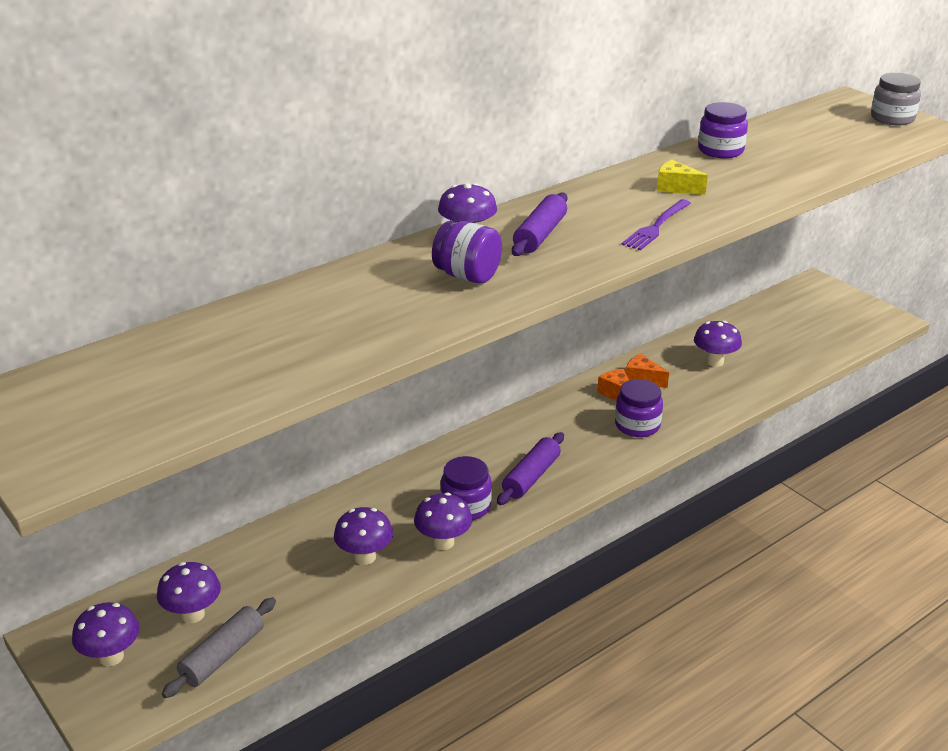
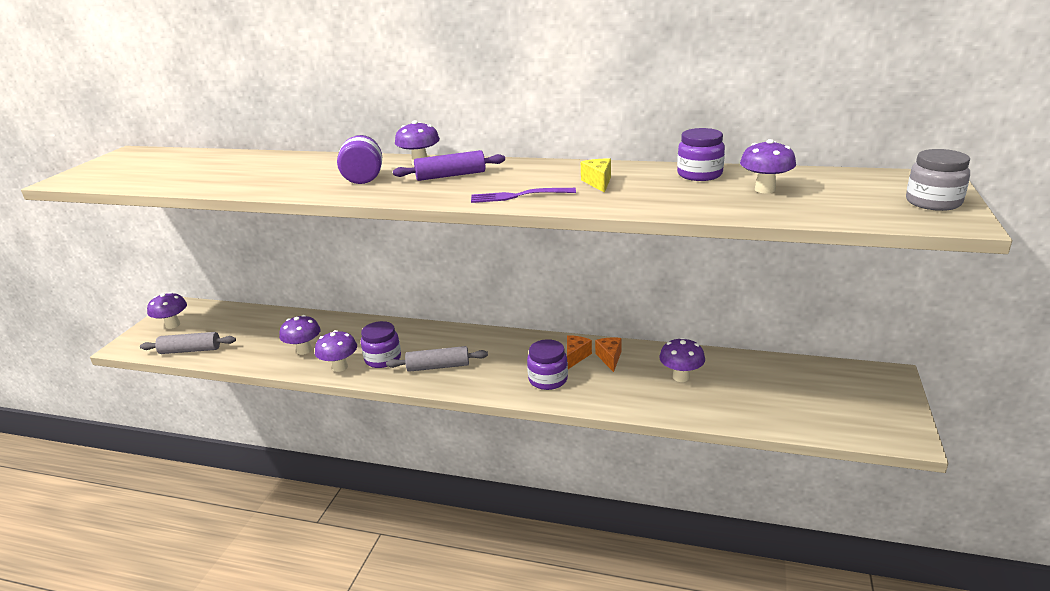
camera: 55 degrees right, 5 degrees down
purple mushroom [157,562,221,623] -> purple mushroom moved to [740,139,796,193]
purple rolling pin [497,432,564,505] -> grey rolling pin [386,346,488,372]

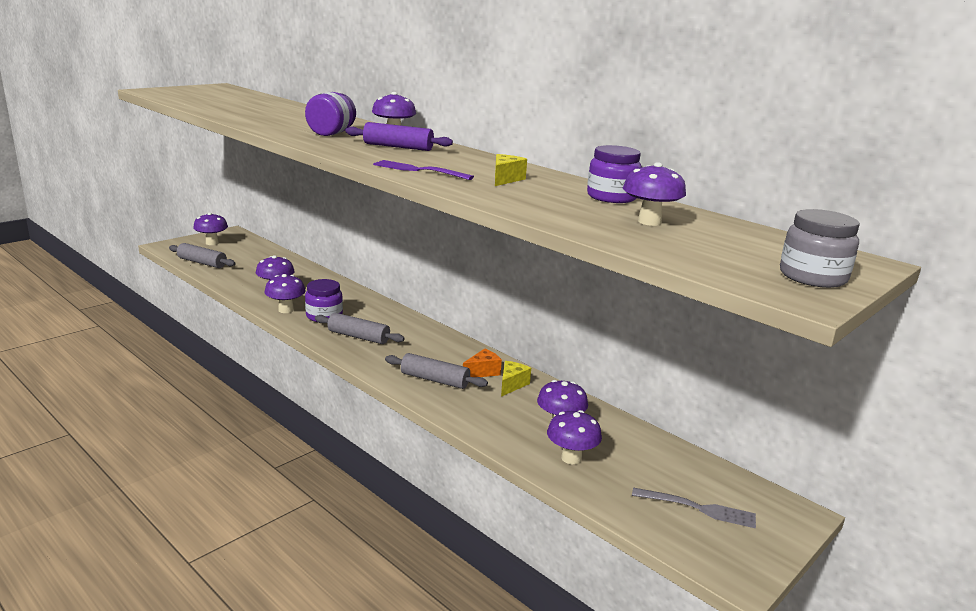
camera: 25 degrees right, 5 degrees down
purple jar [527,339,568,390] -> grey rolling pin [385,353,488,389]
orange cheese [595,338,621,372] -> yellow cheese [501,361,531,397]
none -> purple mushroom [547,410,602,464]
none -> grey fork [632,487,756,529]

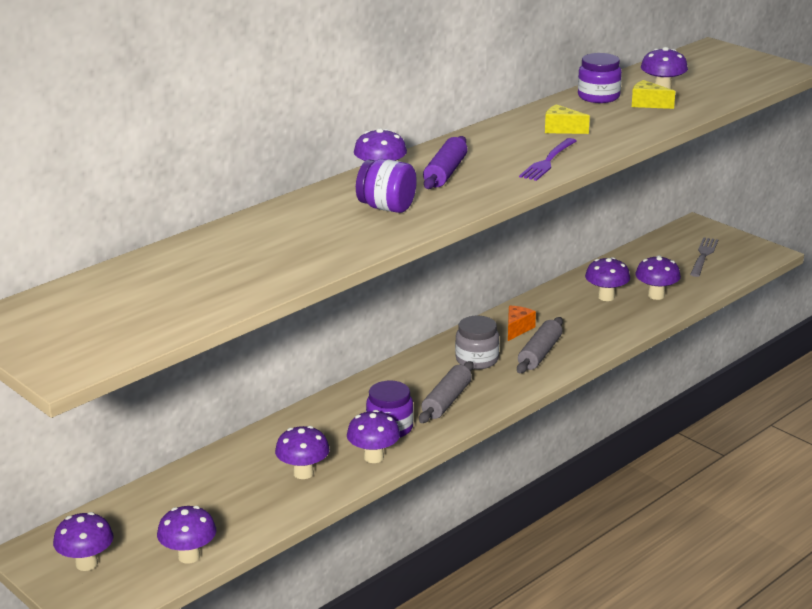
camera: 85 degrees left, 5 degrees up
grey rolling pin [169,243,235,268] -> purple mushroom [157,506,216,564]
orange cheese [463,348,502,377] -> orange cheese turned 60 degrees clockwise [508,306,536,341]
yellow cheese [501,361,531,397] -> yellow cheese moved to [632,80,675,109]
grey jar [780,209,860,288] -> grey jar moved to [455,316,499,369]

